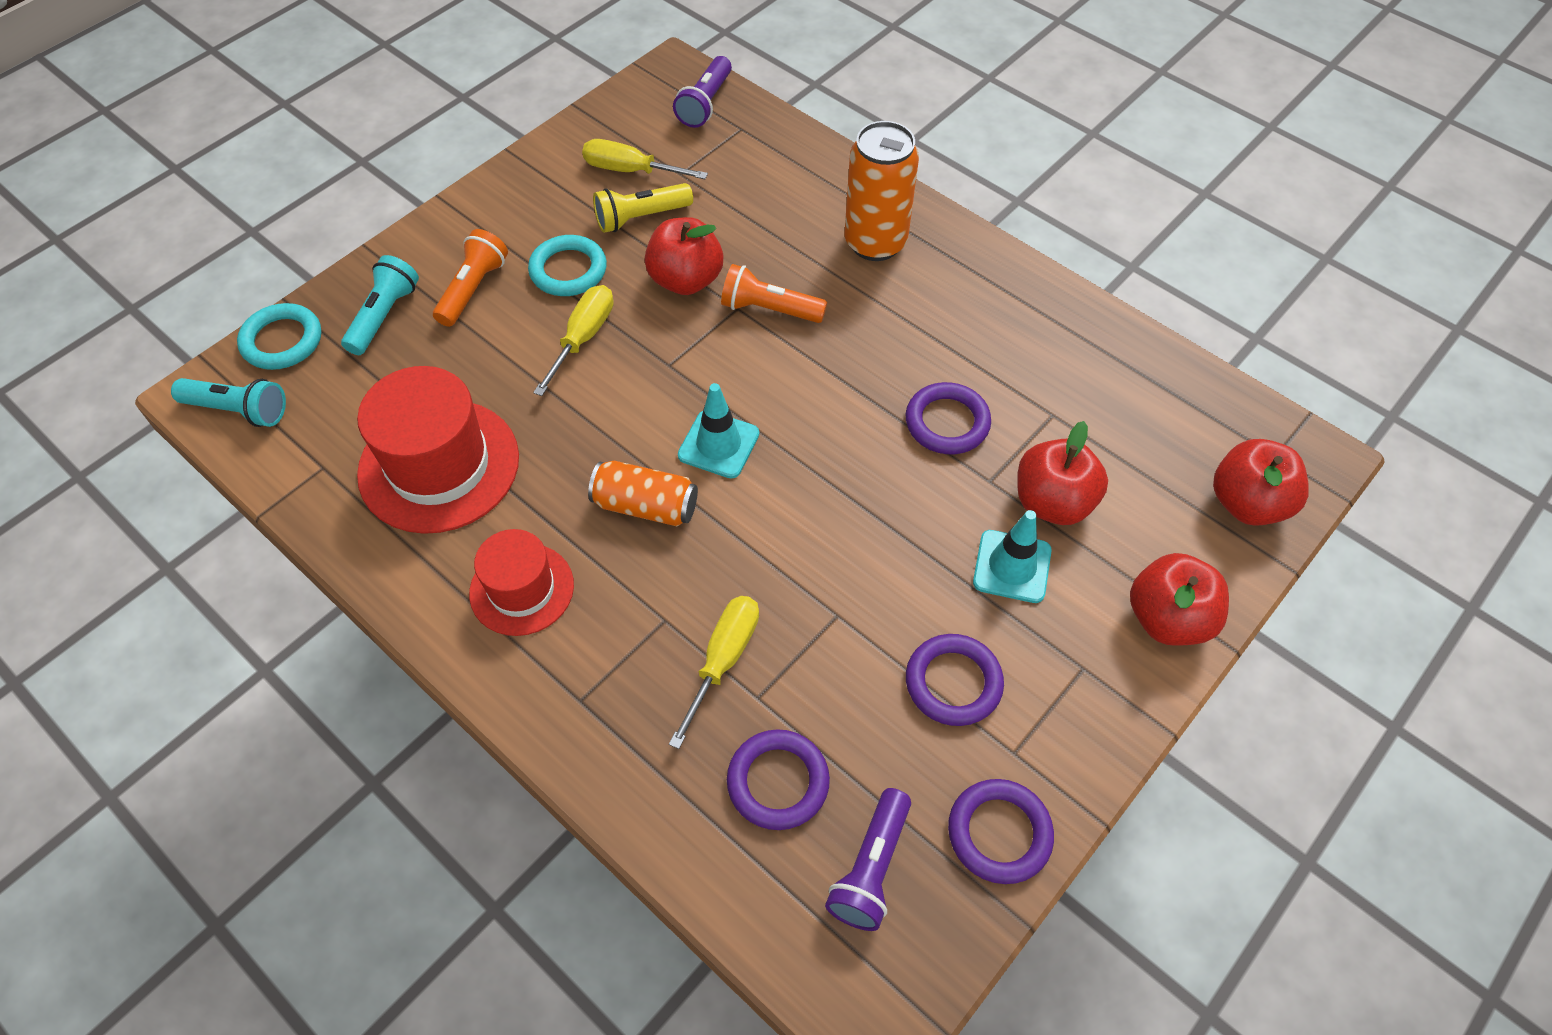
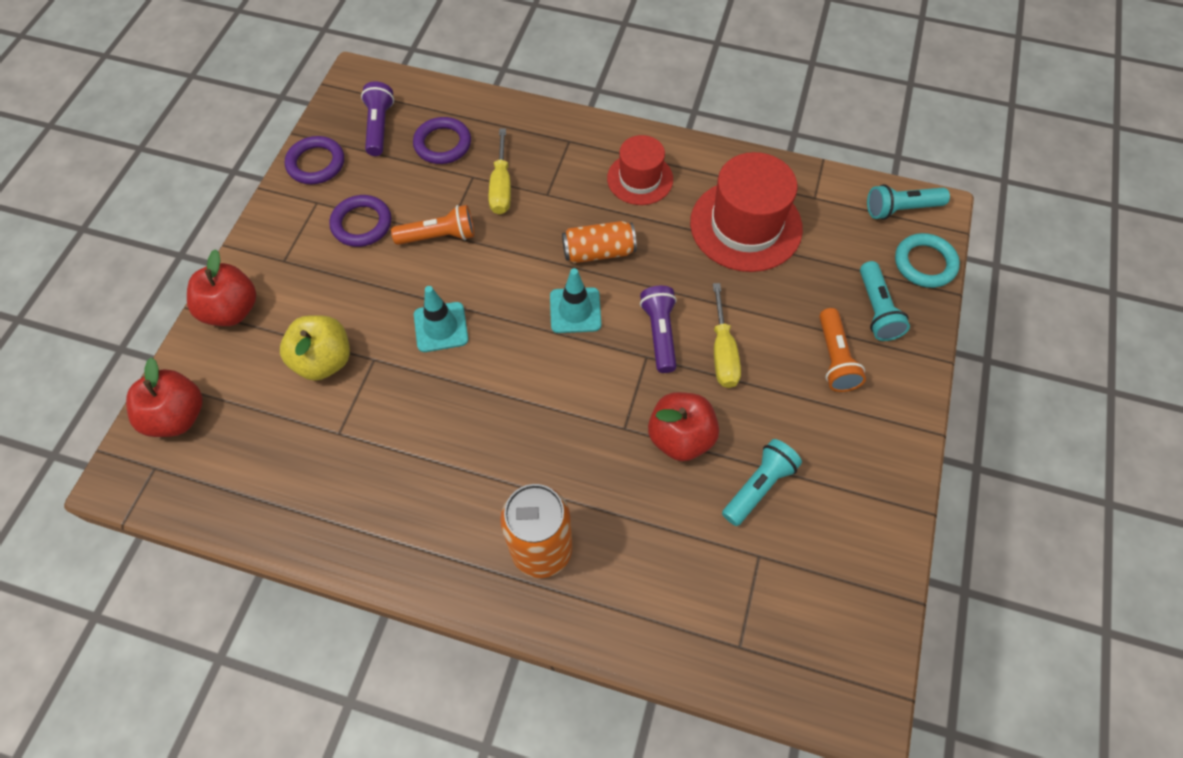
camera: 155 degrees right, 5 degrees up
turquoise ring [528,235,607,296] -> none
yellow screwdriver [582,139,708,179] -> none
yellow flashlight [593,183,693,233] -> turquoise flashlight [722,439,802,526]
purple flashlight [673,56,732,128] -> purple flashlight moved to [640,286,677,373]
orange flashlight [721,264,827,323] -> orange flashlight moved to [391,205,474,245]
purple ring [906,382,991,454] -> none
turquoise traffic cone [973,510,1052,603] -> turquoise traffic cone moved to [414,286,468,352]
red apple [1017,421,1108,525] -> yellow apple [280,315,350,381]

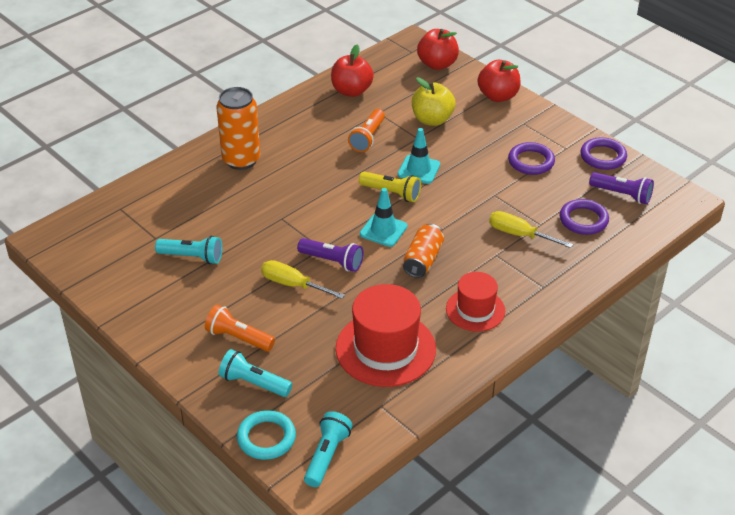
camera: 120 degrees right, 20 degrees down
orange flashlight [391,205,474,245] -> orange flashlight moved to [348,109,385,152]
red apple [648,392,719,461] -> red apple moved to [331,44,374,97]
turquoise flashlight [722,439,802,526] -> turquoise flashlight turned 60 degrees counterclockwise [155,236,222,264]
none -> yellow flashlight [359,172,421,202]

